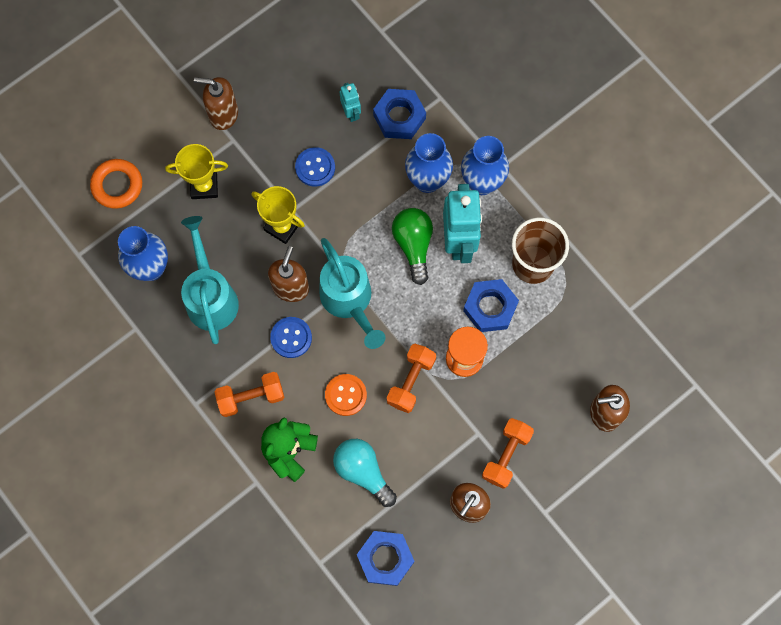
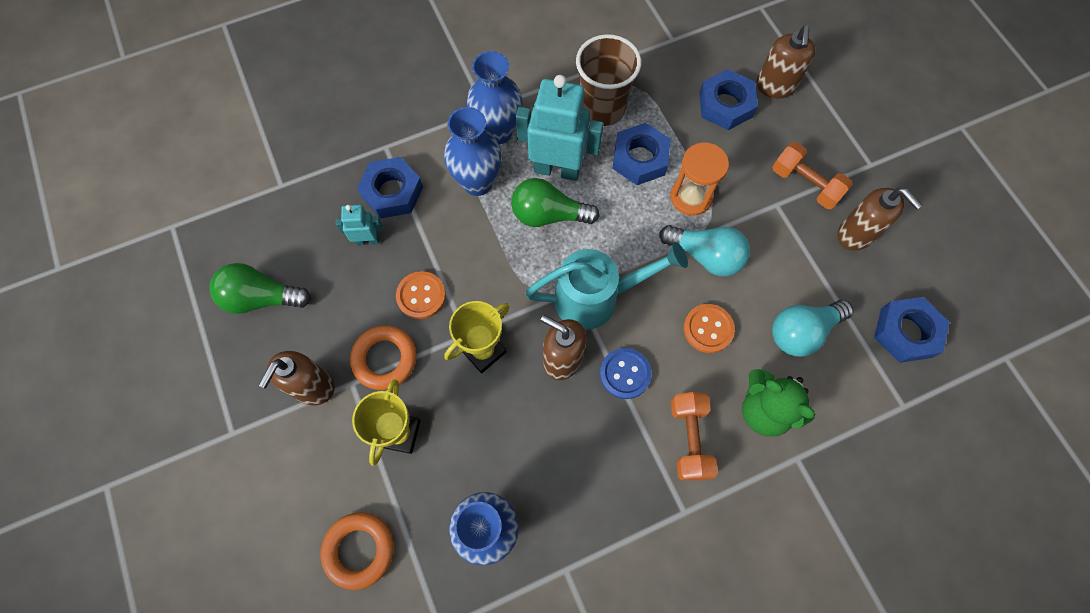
camera: 75 degrees left, 5 degrees down
turquoise watering can [181,216,239,344] -> none
blue button [295,147,335,187] -> orange button [396,271,446,319]
orange dumbbell [387,343,436,413] -> turquoise light bulb [659,225,750,277]
none -> green light bulb [209,263,311,314]
none -> orange ring [350,326,417,390]
none -> blue nut [699,69,758,130]

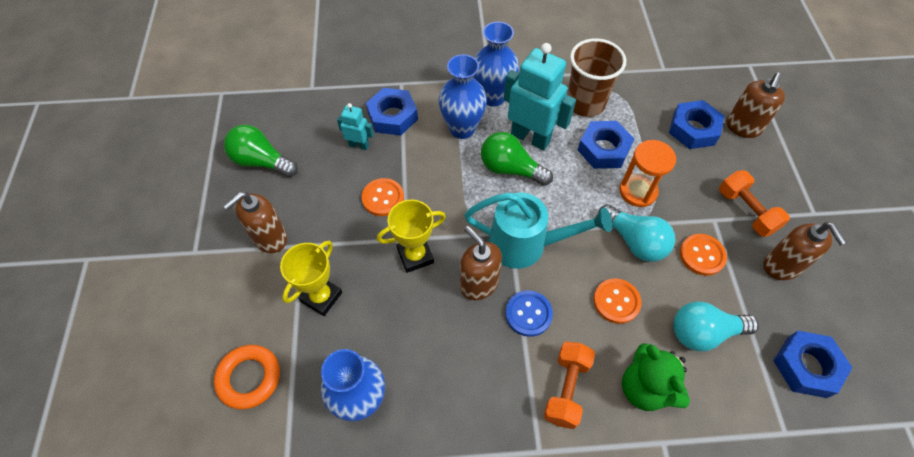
camera: 20 degrees right, 10 degrees down
orange ring [350,326,417,390] -> none
none -> orange button [680,234,727,276]

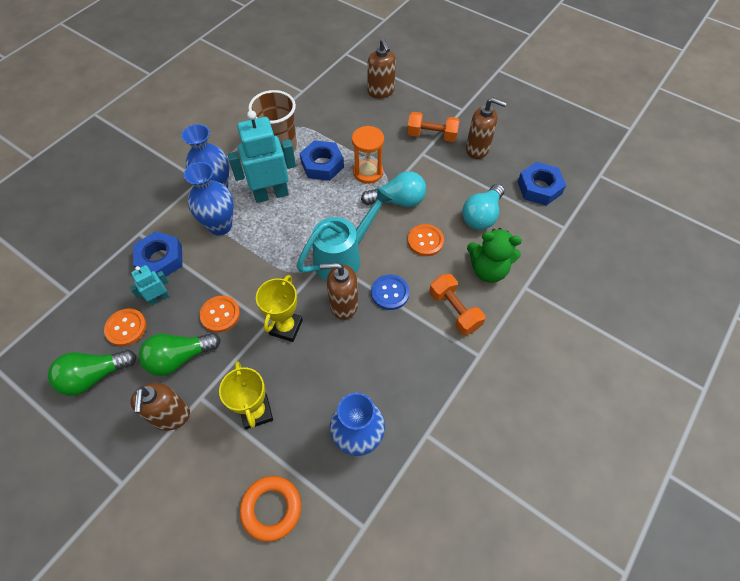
camera: 50 degrees left, 0 degrees up
green light bulb [481,132,553,186] -> green light bulb moved to [139,333,221,376]
blue nut [669,100,724,149] -> none
orange button [680,234,727,276] -> orange button moved to [104,309,147,346]

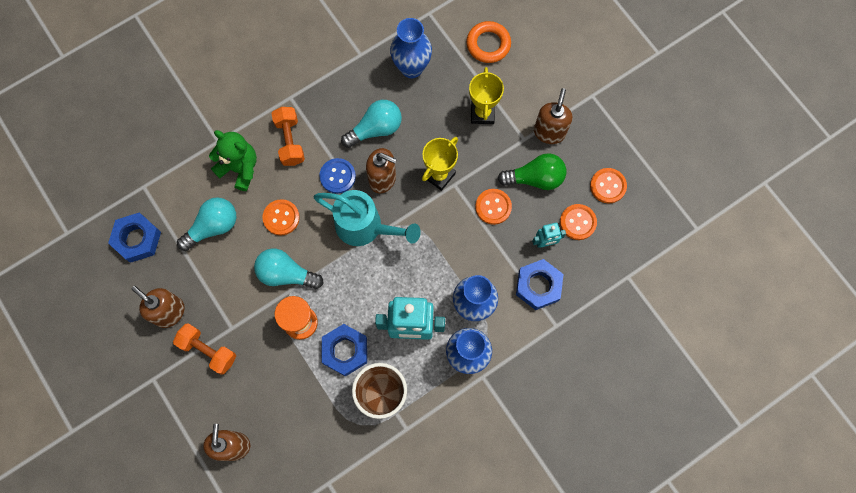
camera: 160 degrees left, 15 degrees up
green light bulb [48,350,137,396] -> orange button [590,168,627,203]
turquoise watering can [297,187,393,281] -> turquoise watering can turned 135 degrees counterclockwise [313,190,421,246]
none -> turquoise light bulb [341,100,402,148]

